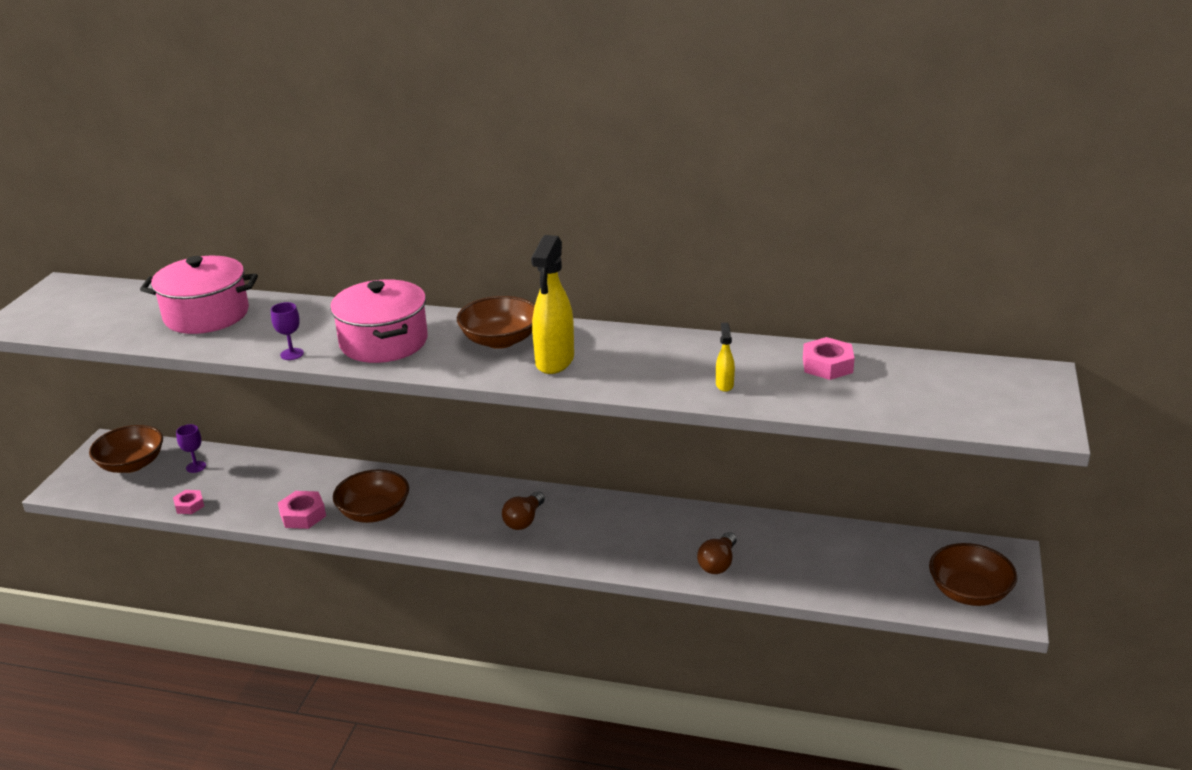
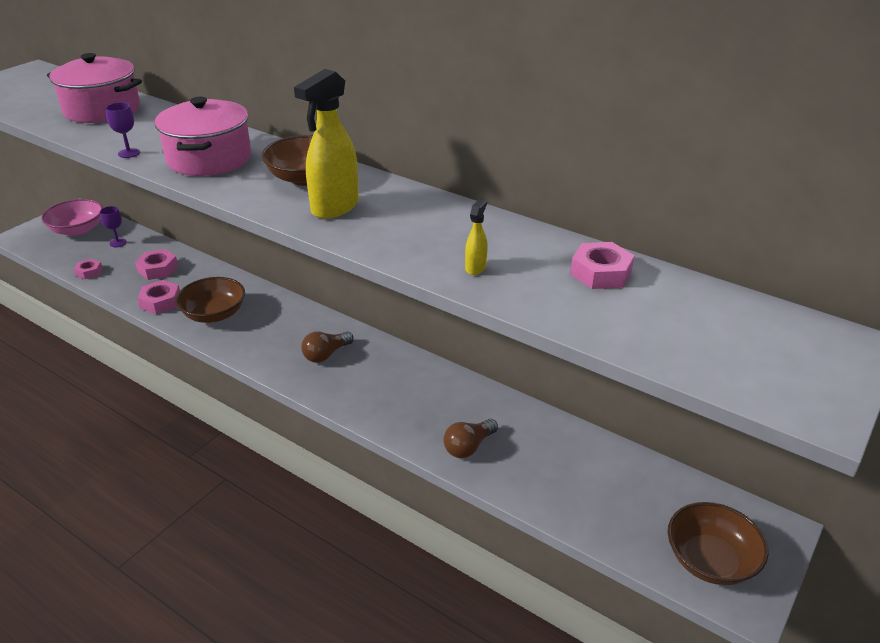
camera: 20 degrees right, 5 degrees up
brown bowl [89,425,163,473] -> pink bowl [41,199,103,236]
none -> pink nut [135,249,178,280]

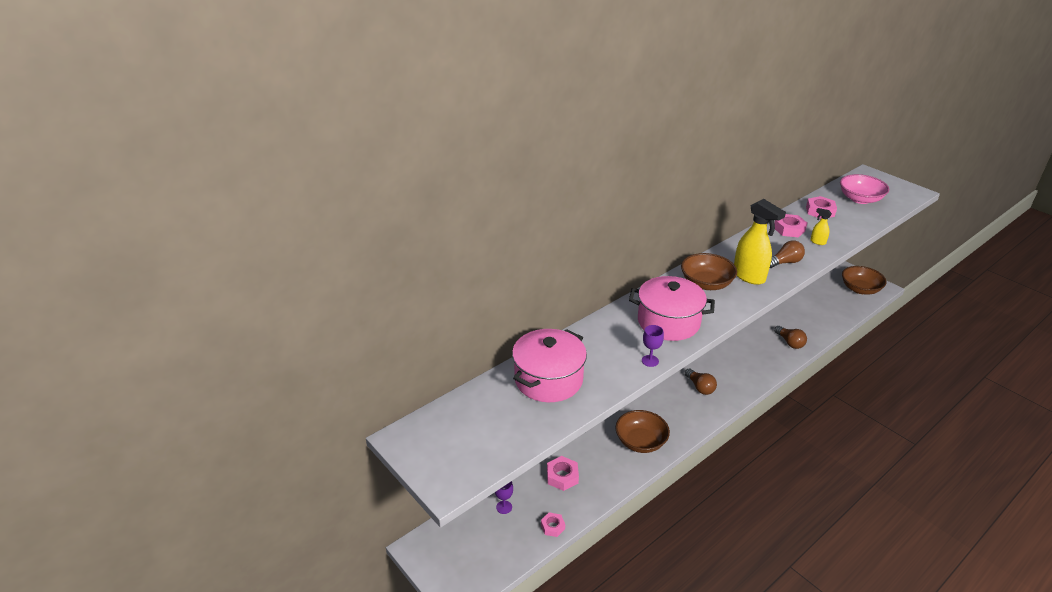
camera: 75 degrees left, 0 degrees up
pink bowl [41,199,103,236] -> pink bowl moved to [840,174,889,204]
pink nut [137,280,180,314] -> pink nut moved to [774,214,807,238]
none -> brown light bulb [770,240,805,268]

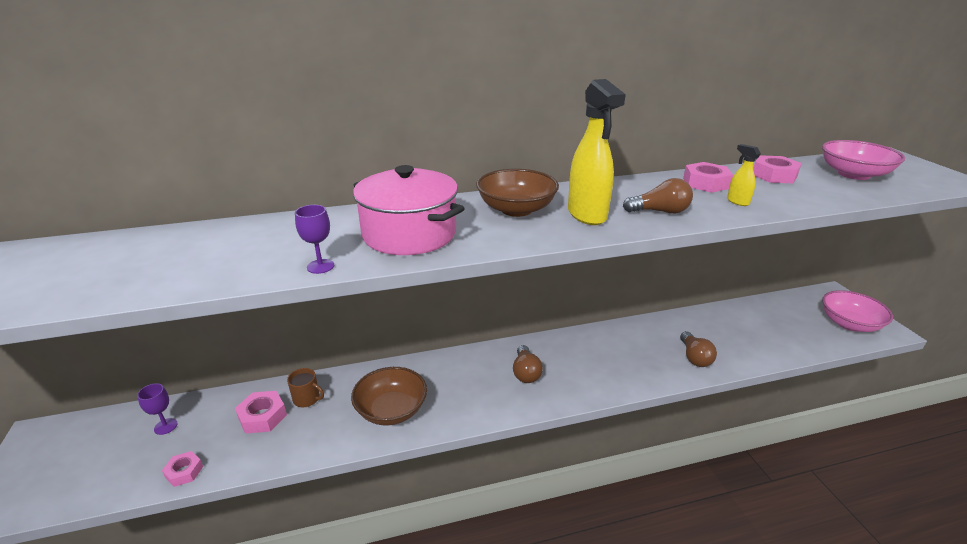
camera: 25 degrees right, 5 degrees down
pink pot [512,329,587,402] -> none
brown bowl [842,266,887,295] -> pink bowl [822,290,893,332]
none -> brown mug [287,368,324,407]

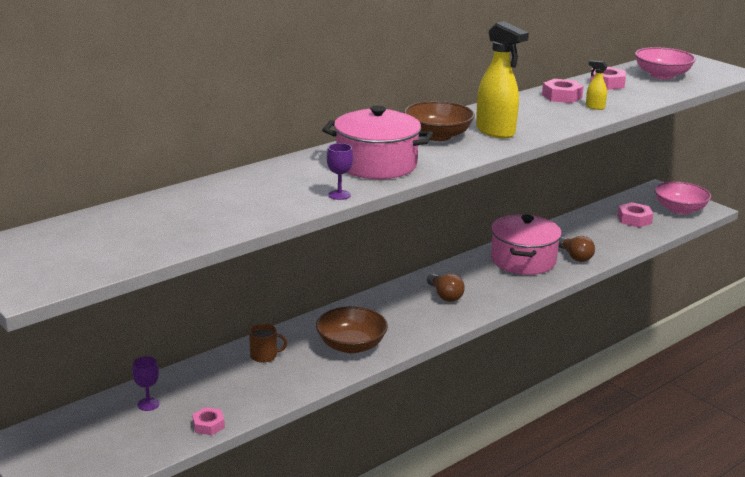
camera: 25 degrees left, 5 degrees down
pink nut [235,391,287,434] -> pink nut moved to [617,202,653,227]
brown light bulb [623,178,693,214] -> none
none -> pink pot [491,214,562,275]

